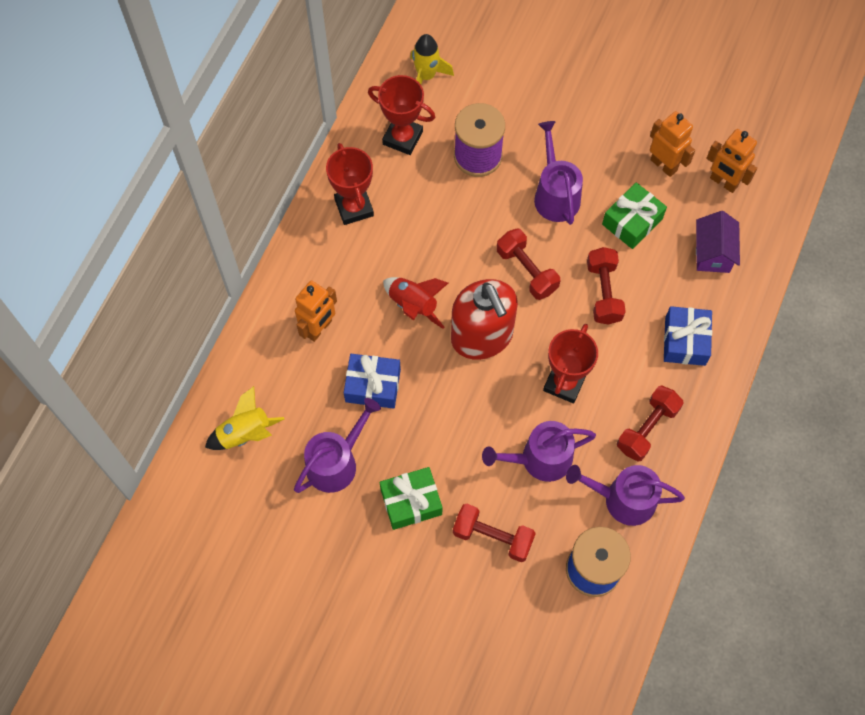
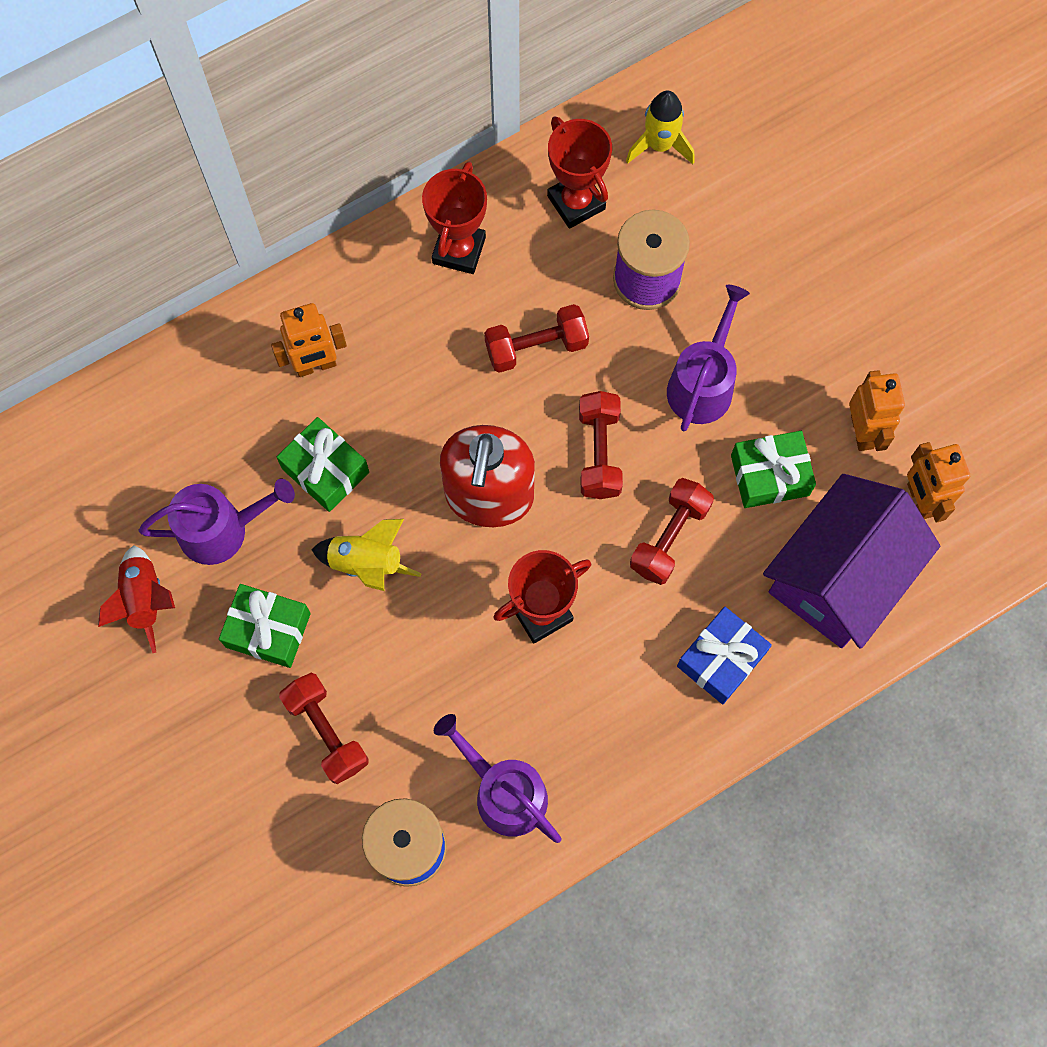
camera: 35 degrees right, 5 degrees up
yellow rocket [205,386,284,450] -> yellow rocket moved to [312,519,422,591]
blue gift [344,354,401,409] -> green gift [277,417,369,512]
red rocket [383,277,448,329] -> red rocket moved to [98,546,175,653]
purple watering can [482,421,596,482] -> none
red dumbbell [617,386,684,462] -> red dumbbell moved to [484,304,589,373]
purple house [696,211,740,273] -> purple house [763,474,940,649], size x1.91

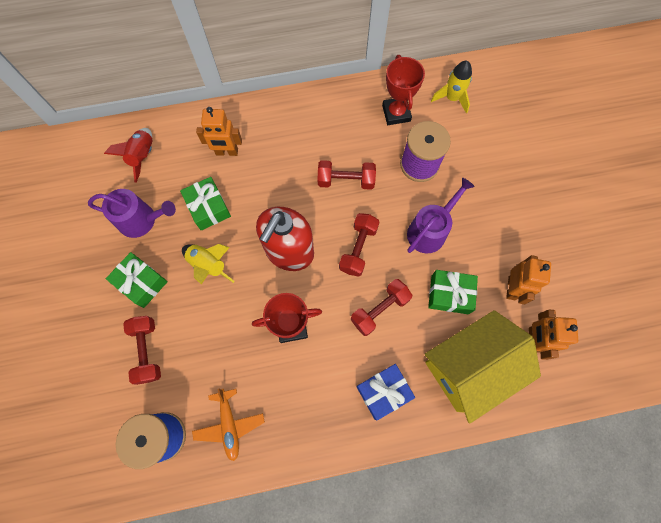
camera: 20 degrees right, 0 degrees up
red rocket [98,546,175,653] -> red rocket moved to [104,128,152,183]
red trophy [422,161,487,274] -> none
purple watering can [434,714,562,843] -> orange plane [192,389,265,461]
purple house [763,474,940,649] -> yellow house [425,310,541,424]

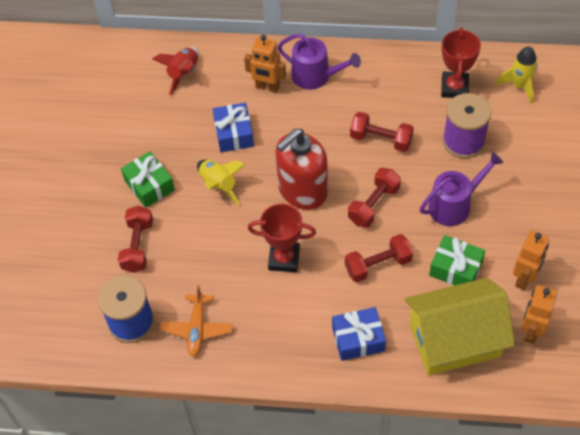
camera: 20 degrees right, 15 degrees down
purple watering can [88,189,176,238] -> purple watering can moved to [277,33,361,90]
green gift [180,177,231,231] -> blue gift [213,103,254,152]

